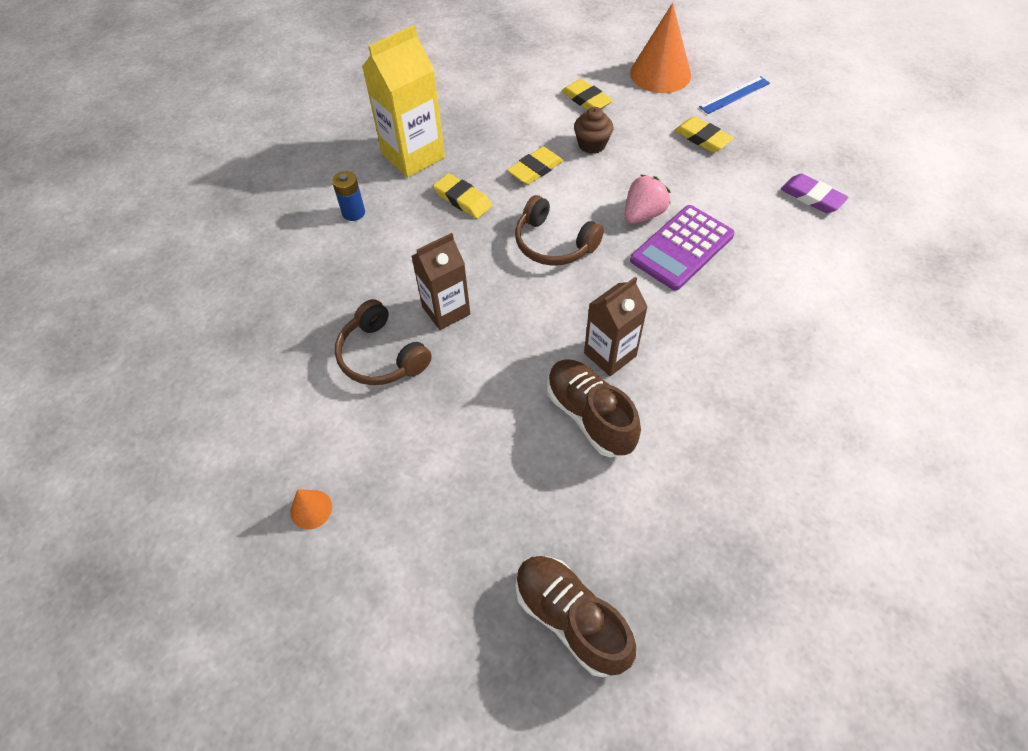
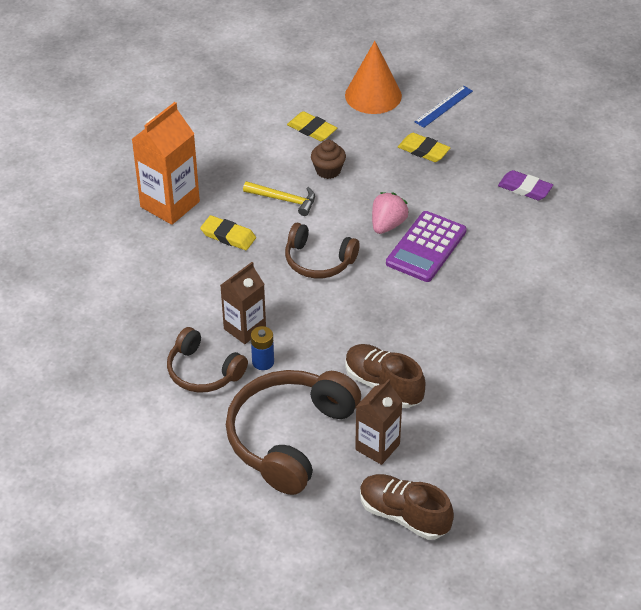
camera: 15 degrees left, 10 degrees down
orange cone [290,489,332,529] -> none
blue battery [332,171,365,221] -> blue battery moved to [251,326,274,370]
yellow carton [362,25,445,178] -> orange carton [132,102,200,225]
yellow eraser [507,147,563,185] -> yellow hammer [243,181,315,216]
brown carton [584,277,648,376] -> brown carton moved to [355,379,402,465]
none -> brown headphones [226,370,361,495]

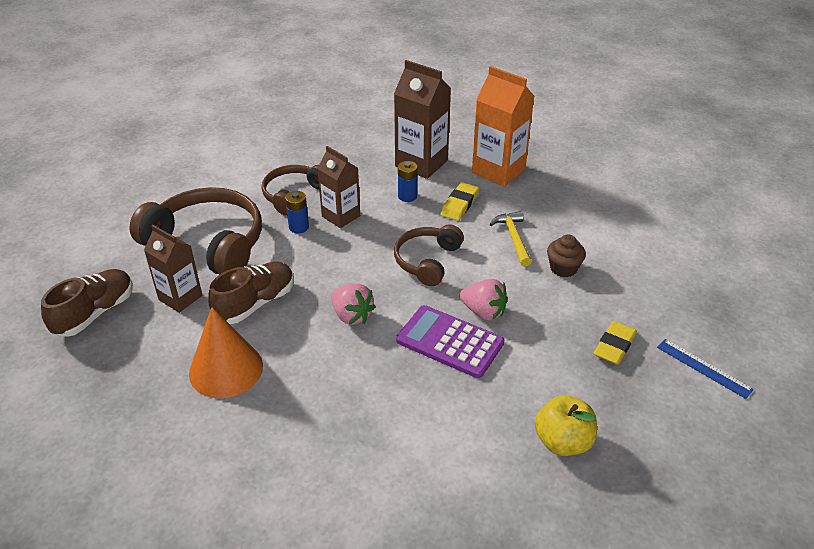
camera: 90 degrees right, 5 degrees down
yellow hammer [243,181,315,216] -> yellow hammer turned 150 degrees clockwise [489,211,532,267]
yellow eraser [287,111,337,141] -> none
orange cone [345,41,402,114] -> orange cone moved to [189,307,263,398]
purple eraser [498,170,553,200] -> yellow apple [535,395,597,456]
none -> pink strawberry [331,284,376,325]
none -> brown carton [394,60,451,179]
none -> blue battery [398,161,418,202]

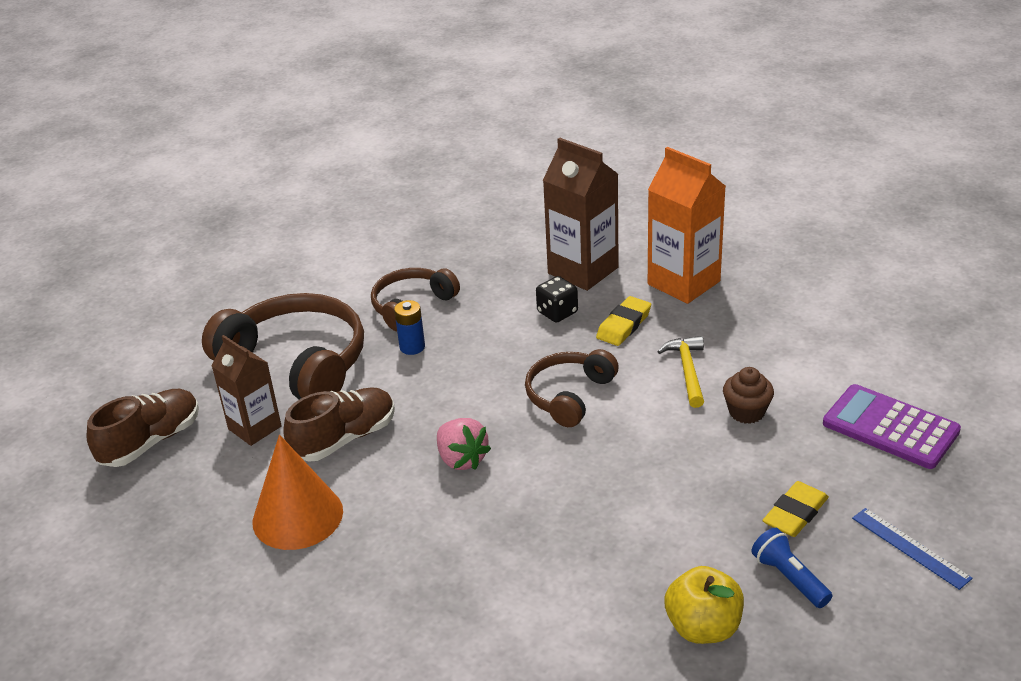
camera: 10 degrees right, 5 degrees down
brown carton [317,146,360,228] -> none
purple calculator [396,305,504,378] -> purple calculator moved to [823,384,961,469]
blue battery [398,161,418,202] -> black dice [536,276,578,323]
pink strawberry [460,279,508,321] -> none
none -> blue flashlight [751,528,832,608]

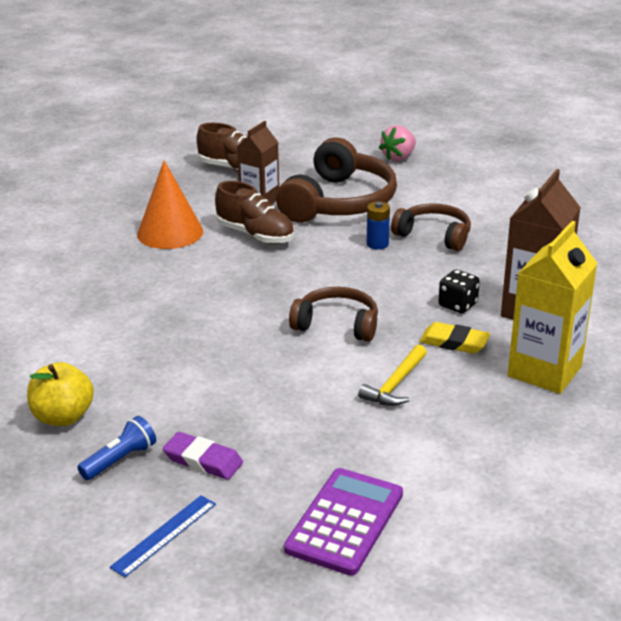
camera: 75 degrees right, 5 degrees down
pink strawberry [437,418,491,470] -> pink strawberry moved to [379,125,416,161]
orange carton [648,147,726,304] -> yellow carton [508,221,598,394]
yellow hammer [657,336,704,408] -> yellow hammer turned 135 degrees clockwise [358,344,427,406]
brown cupcake [723,367,774,424] -> none
yellow eraser [763,481,829,537] -> purple eraser [163,432,243,480]

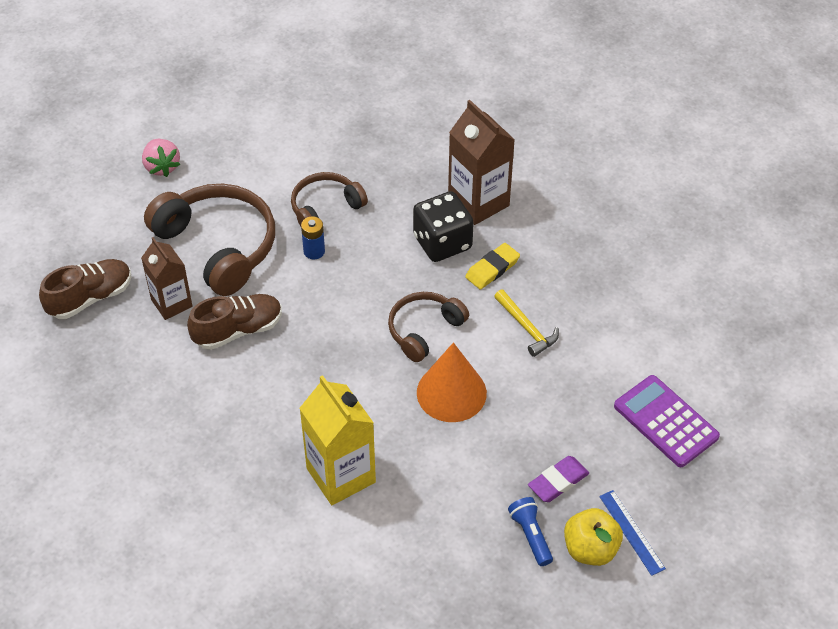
camera: 65 degrees left, 20 degrees up
yellow apple [27,362,94,426] -> yellow apple moved to [564,508,623,566]
orange cone [137,160,203,249] -> orange cone moved to [417,343,487,422]
black dice [438,269,480,313] -> black dice [413,191,474,262], size x1.74
yellow carton [508,221,598,394] -> yellow carton moved to [299,375,376,505]

